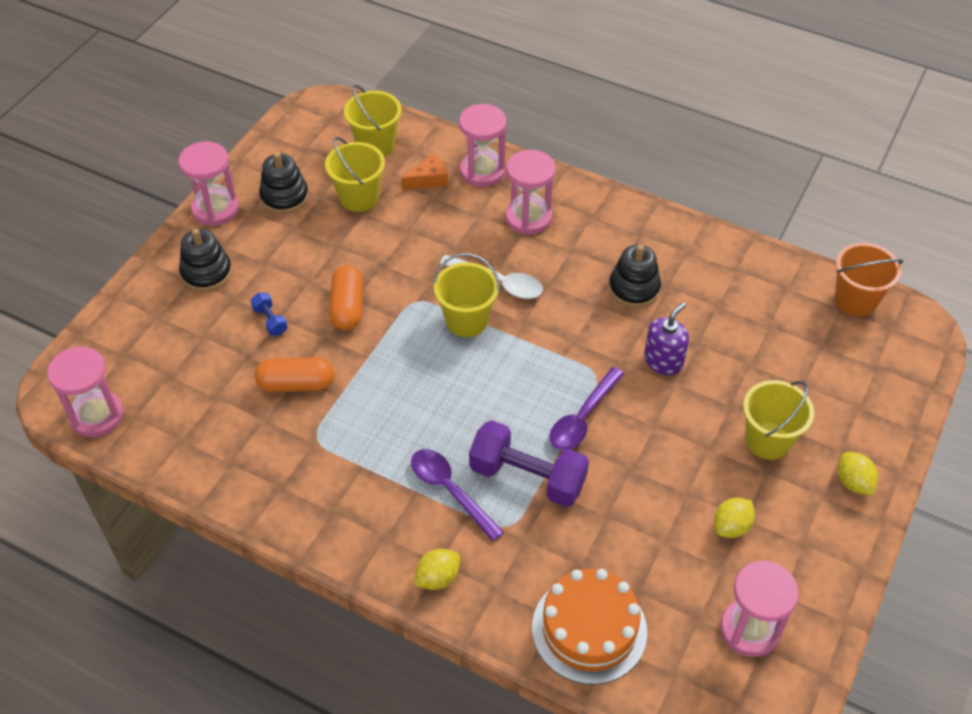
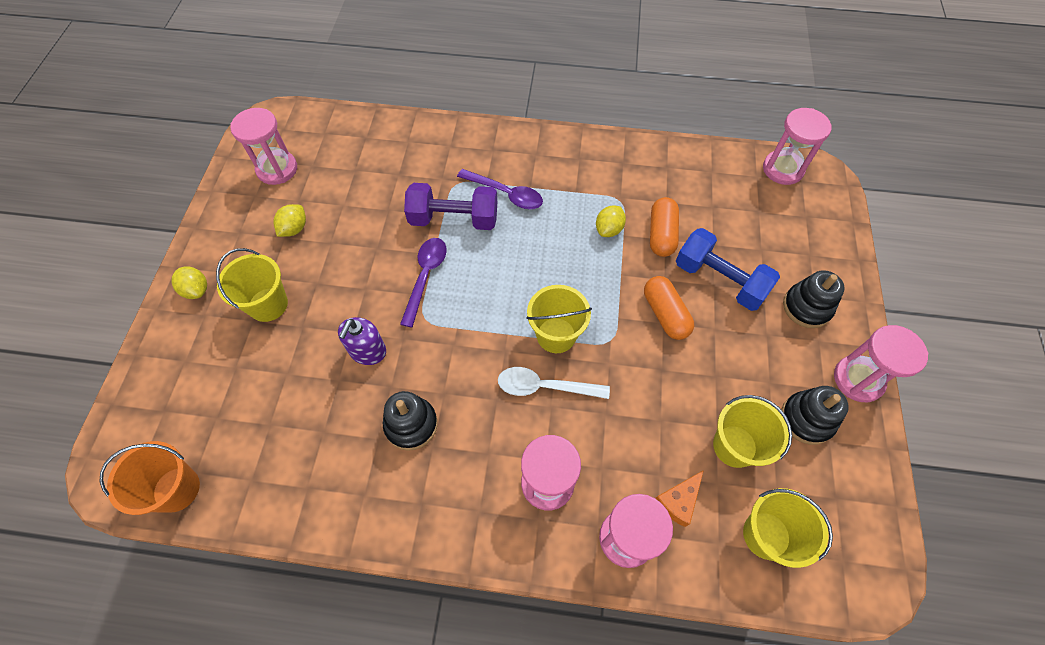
camera: 160 degrees right, 10 degrees up
blue dumbbell [251,293,288,336] -> blue dumbbell [676,228,780,311], size x2.20
orange capsule [255,357,335,392] -> orange capsule turned 60 degrees counterclockwise [650,197,679,257]
yellow lemon [414,549,460,590] -> yellow lemon moved to [596,205,626,237]
orange cake [532,569,647,685] -> none

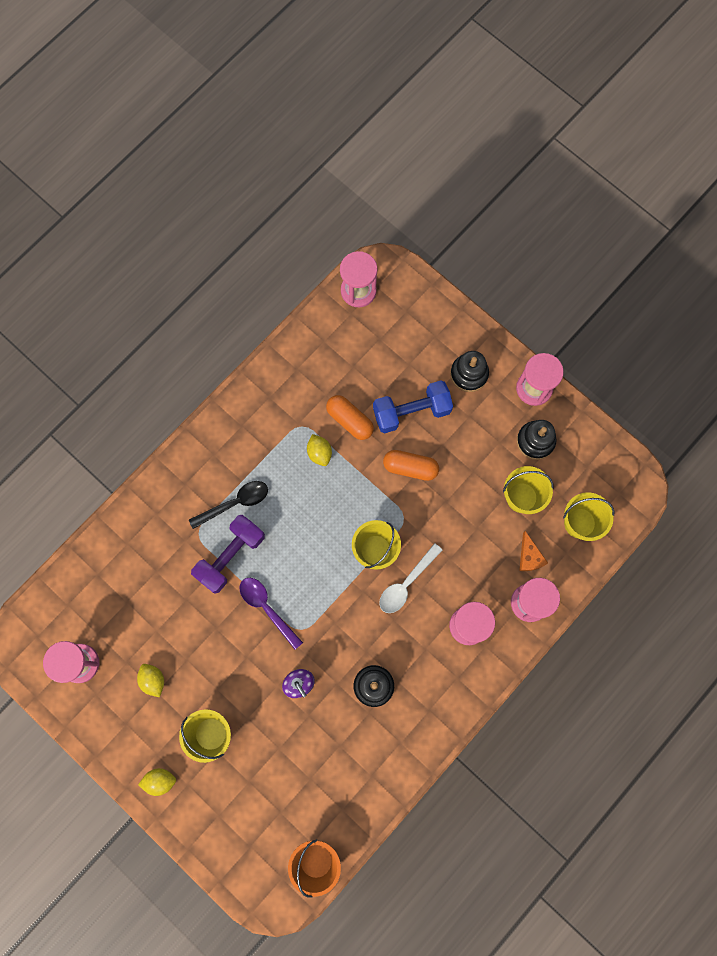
camera: 55 degrees left, 15 degrees up
purple spoon [457,169,543,209] -> black spoon [189,481,268,529]

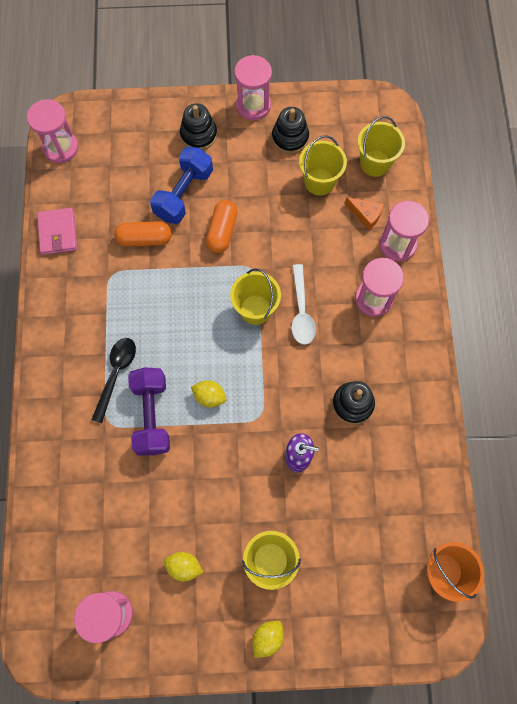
camera: 45 degrees left, 5 degrees down
purple spoon [239,578,303,649] -> none
yellow lemon [307,434,332,466] -> yellow lemon moved to [191,381,227,407]
orange capsule [383,450,439,481] -> orange capsule turned 45 degrees counterclockwise [206,200,237,253]
none -> pink wallet [37,208,77,255]

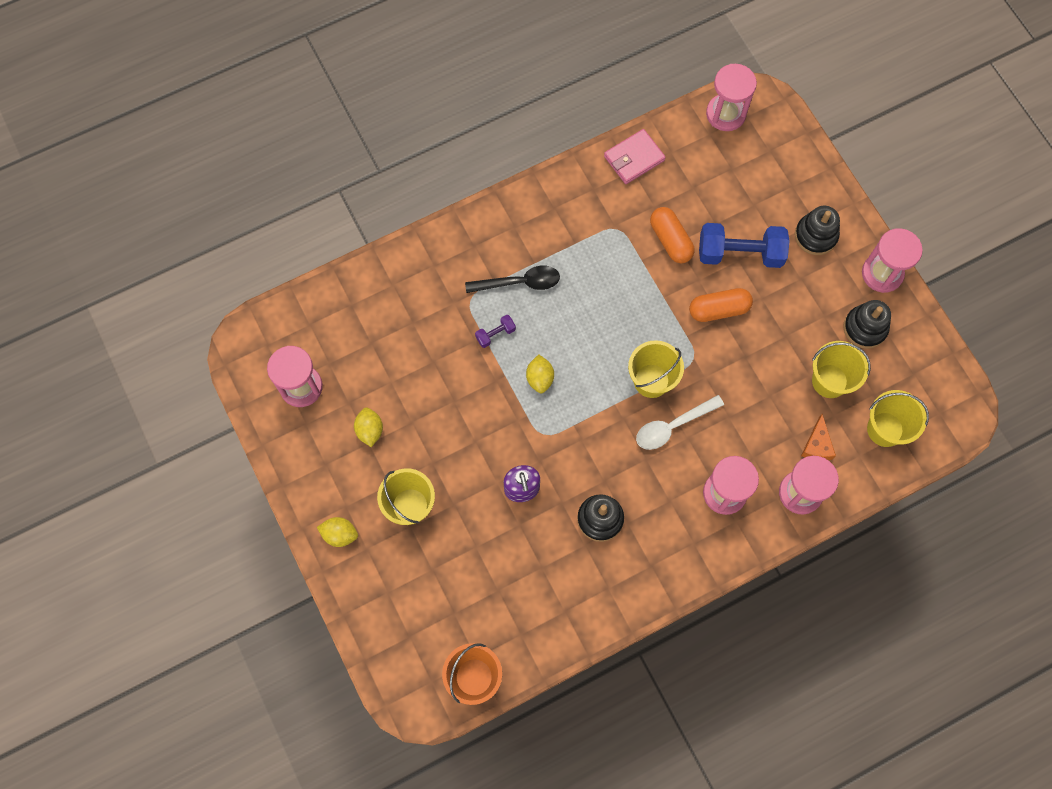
camera: 65 degrees right, 0 degrees up
purple dumbbell [128,367,170,455] -> purple dumbbell [475,315,516,348], size x0.45

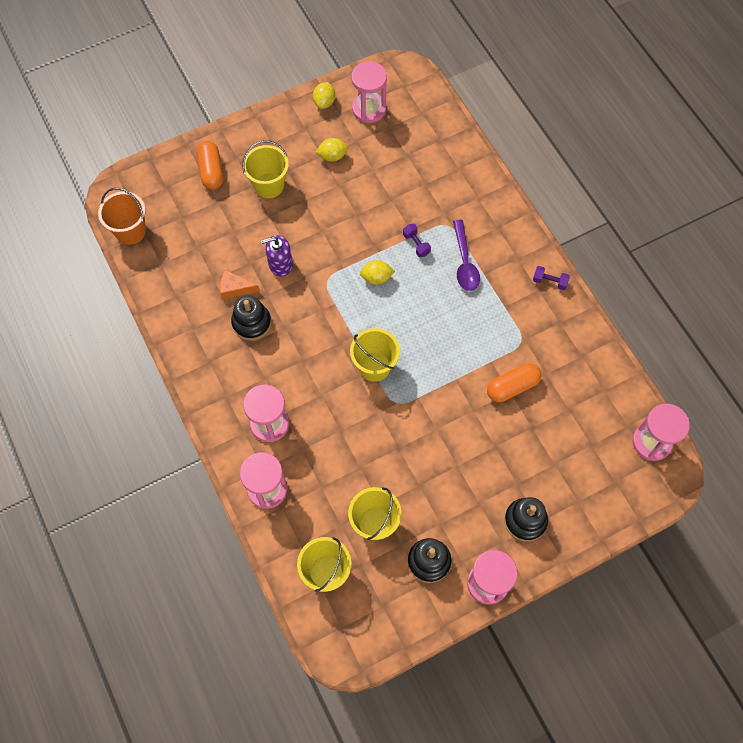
camera: 90 degrees right, 5 degrees down
yellow lemon [317,517,358,547] -> yellow lemon moved to [313,82,335,109]
black spoon [465,266,560,293] -> purple spoon [453,219,480,291]
pink wallet [604,129,666,184] -> none
white spoon [636,395,724,450] -> none
orange capsule [689,288,753,322] -> orange capsule moved to [197,141,223,190]
blue dumbbell [699,223,790,268] -> none
orange cheese [801,414,836,460] -> orange cheese moved to [220,270,260,299]
none -> purple dumbbell [533,266,570,290]

